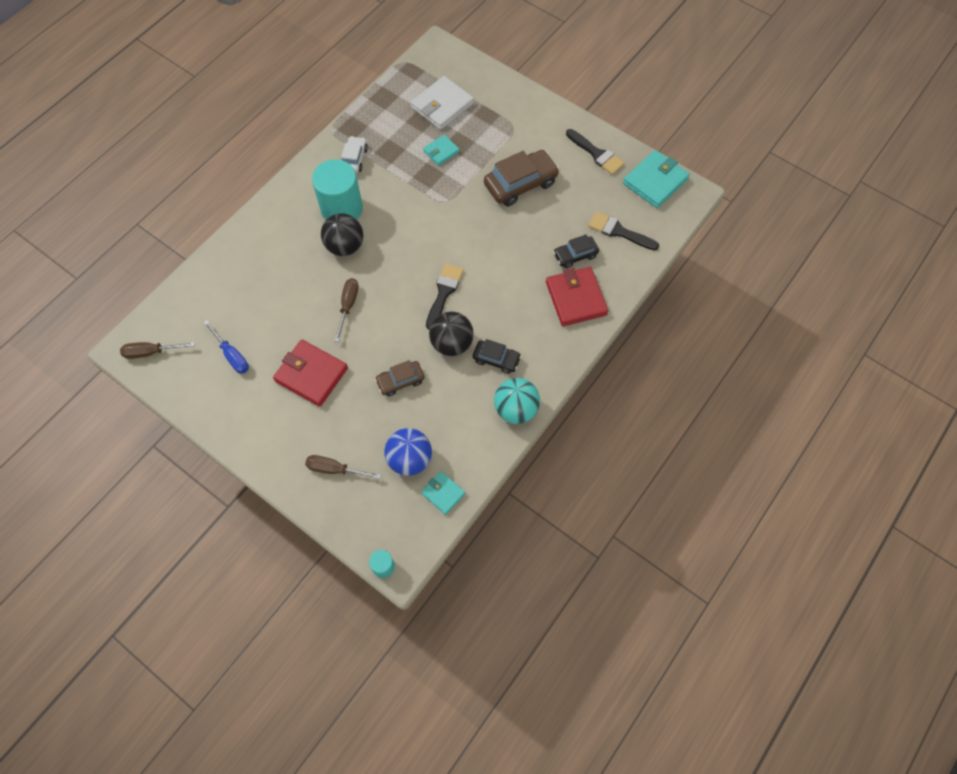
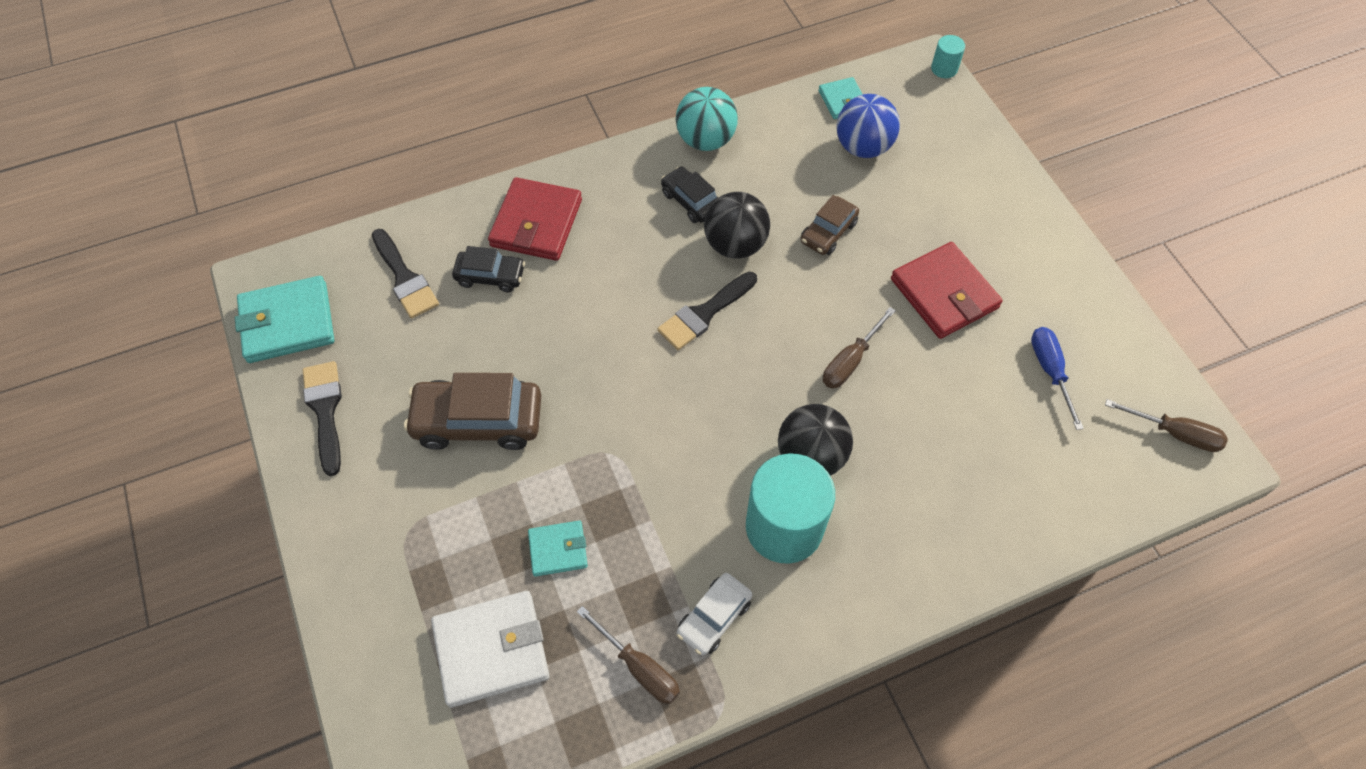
camera: 150 degrees left, 5 degrees down
brown screwdriver [305,455,381,479] -> brown screwdriver moved to [577,606,680,704]
brown car [375,360,425,396] -> brown car turned 120 degrees clockwise [801,195,859,255]

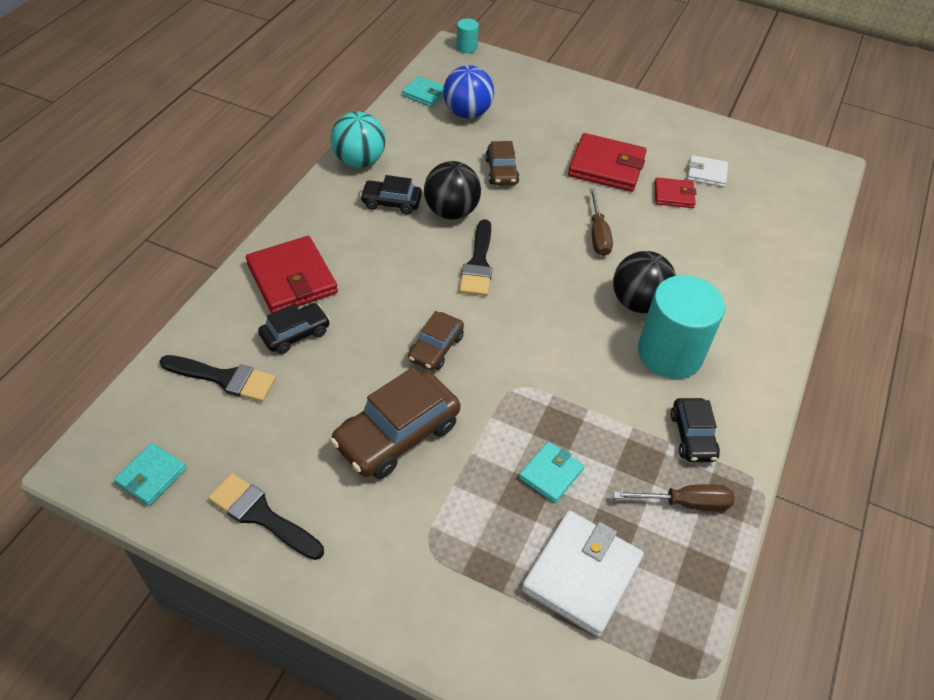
camera: 45 degrees left, 10 degrees down
turquoise wallet [235,276,334,363] -> turquoise wallet [114,443,186,506], size x0.56
white car [677,573,752,655] -> black car [671,398,720,462]
blue screwdriver [1031,327,1084,430] -> white wallet [687,155,728,187]
brown screwdriver [1105,399,1228,452] -> none
none -> brown car [408,311,464,371]
none -> red wallet [655,177,696,208]

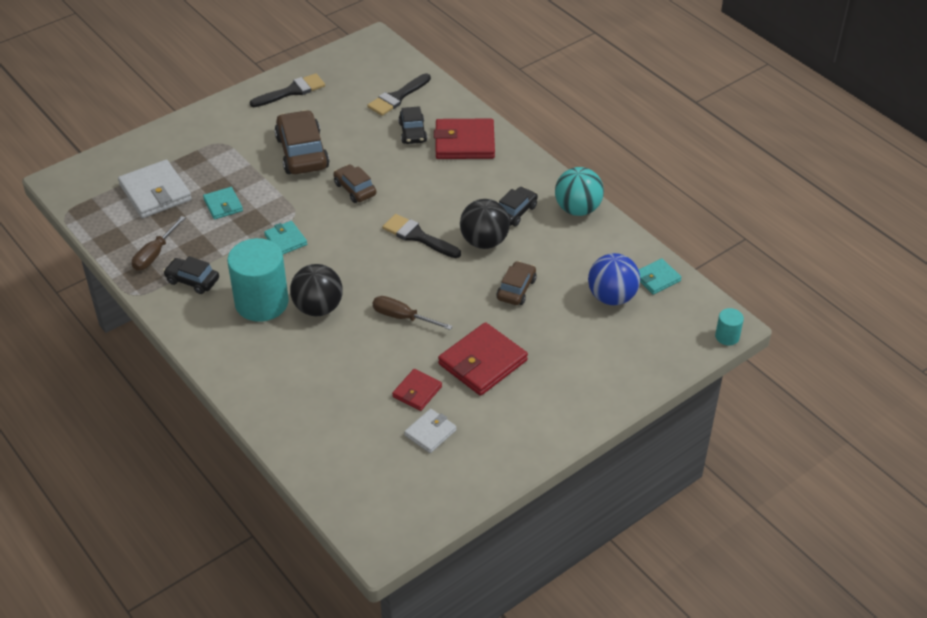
camera: 120 degrees right, 5 degrees down
turquoise wallet [114,443,186,506] -> turquoise wallet moved to [264,221,307,254]
brown car [485,141,519,185] -> brown car turned 90 degrees clockwise [497,261,537,305]

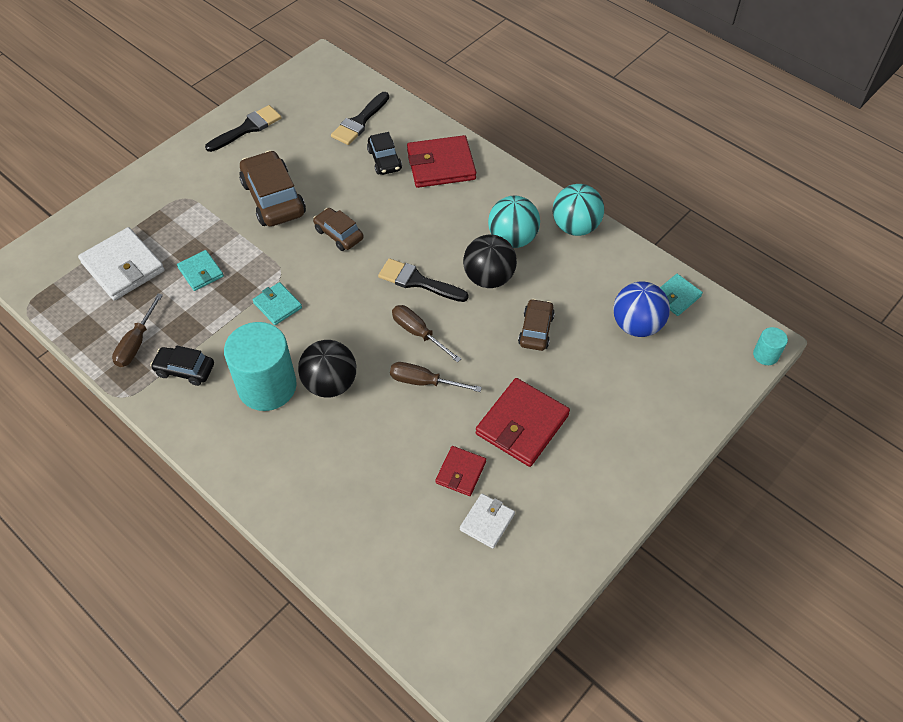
camera: 10 degrees left, 10 degrees up
black car [499,187,538,226] -> turquoise ball [488,196,540,248]
none -> brown screwdriver [392,305,461,363]

